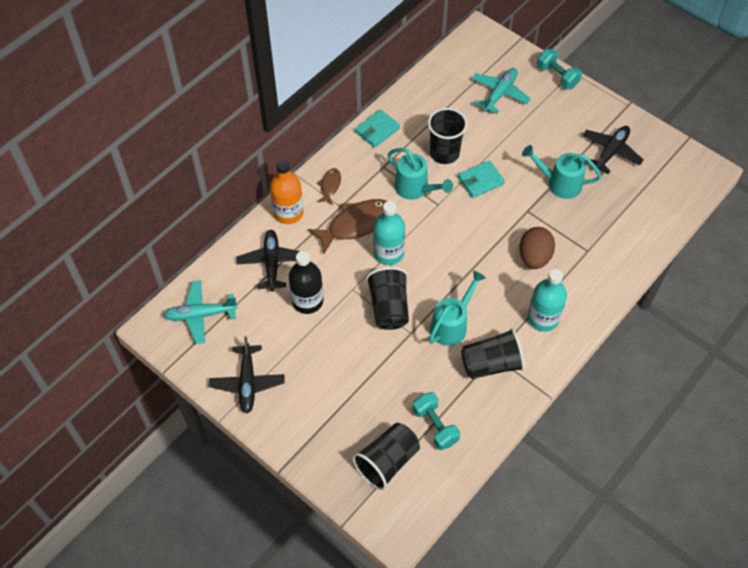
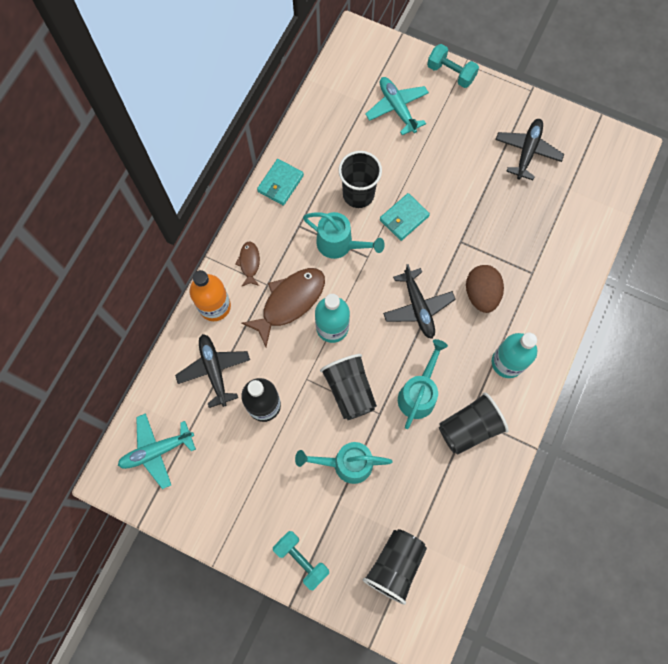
camera: 15 degrees left, 15 degrees up
black plane [209,336,285,413] -> black plane moved to [383,264,456,339]
turquoise dumbbell [413,392,460,450] -> turquoise dumbbell moved to [273,531,329,590]
turquoise plane [472,68,531,114] -> turquoise plane turned 45 degrees counterclockwise [365,77,429,135]
turquoise watering can [522,145,602,199] -> turquoise watering can moved to [295,442,393,484]

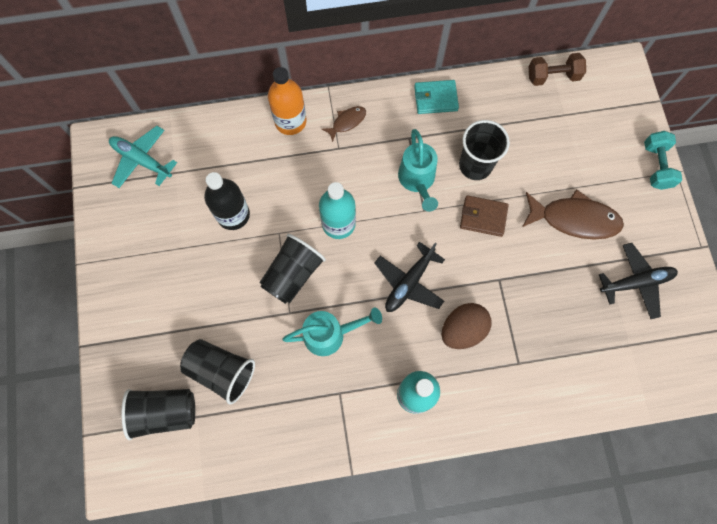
camera: 55 degrees right, 0 degrees up
black plane [175,334,250,408] -> none
brown fish [241,268,325,347] -> brown fish moved to [522,189,624,240]
turquoise dumbbell [273,531,329,590] -> none
turquoise watering can [295,442,393,484] -> none
turquoise plane [365,77,429,135] -> none
turquoise wallet [380,193,430,241] -> brown wallet [460,195,509,237]
black cup [439,392,509,455] -> black cup moved to [180,339,255,405]
none -> brown dumbbell [529,53,586,86]

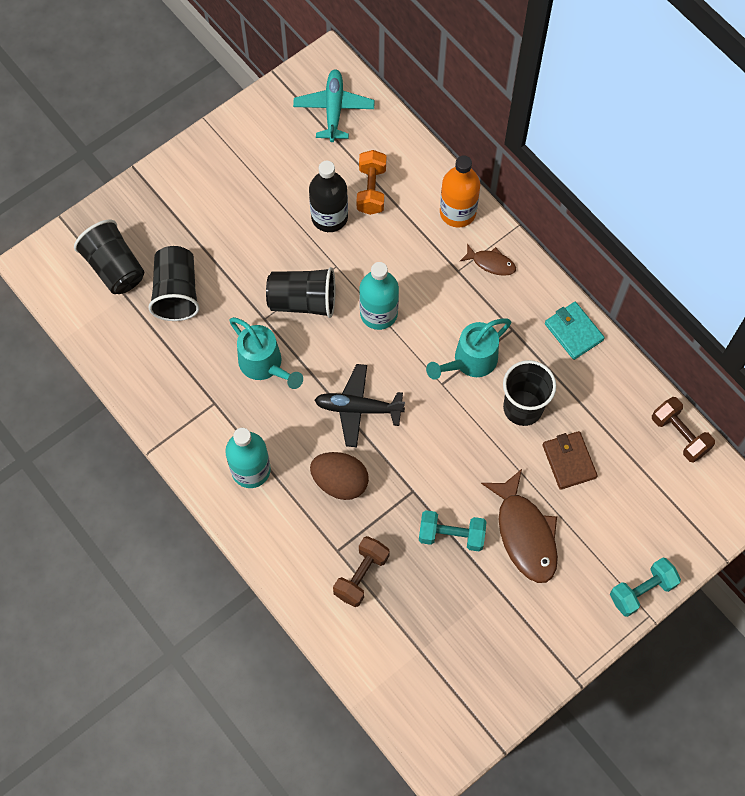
camera: 60 degrees right, 5 degrees down
brown wallet [460,195,509,237] -> brown wallet moved to [543,431,598,490]
black plane [599,243,678,319] -> none
none -> brown dumbbell [333,536,390,607]
none -> orange dumbbell [357,150,386,215]
none -> turquoise dumbbell [419,510,487,551]

